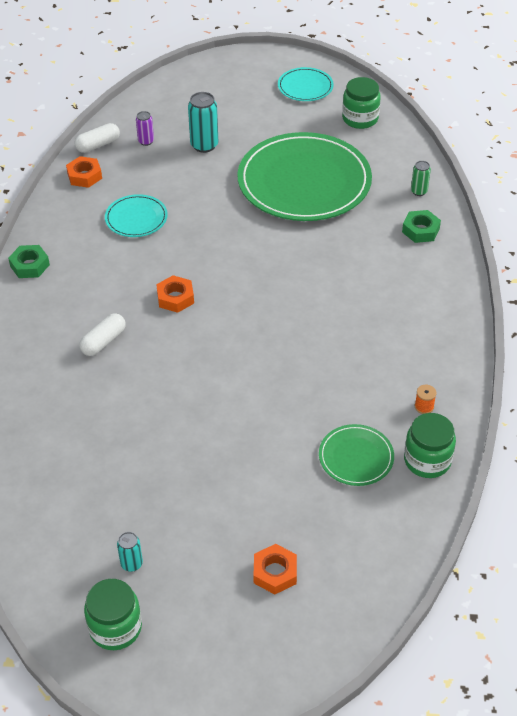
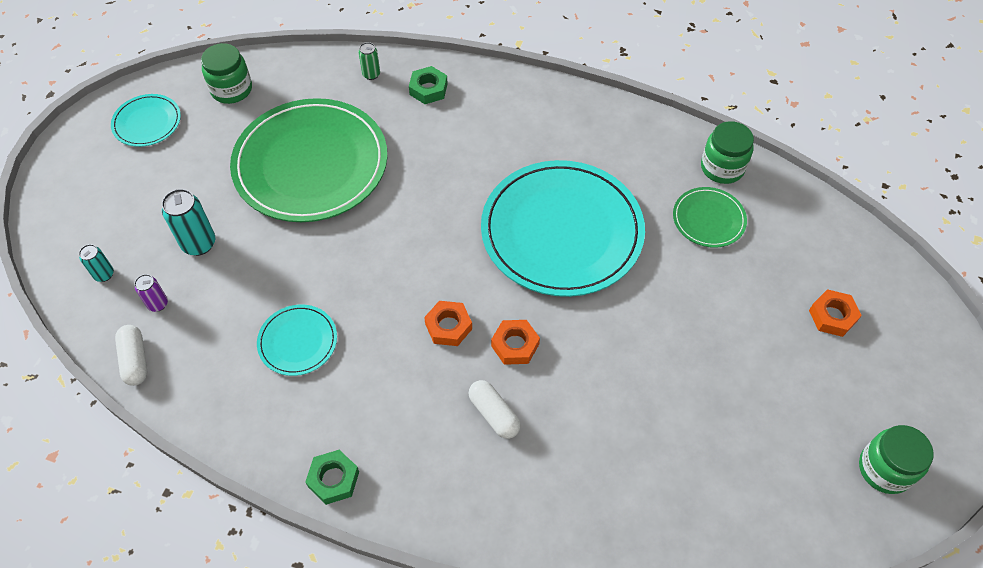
camera: 75 degrees left, 10 degrees up
orange nut [66,156,102,188] -> orange nut moved to [491,320,540,365]
turquoise can [117,532,143,572] -> turquoise can moved to [79,244,114,282]
orange spool [415,385,437,414] -> none
none -> turquoise plate [481,160,645,297]

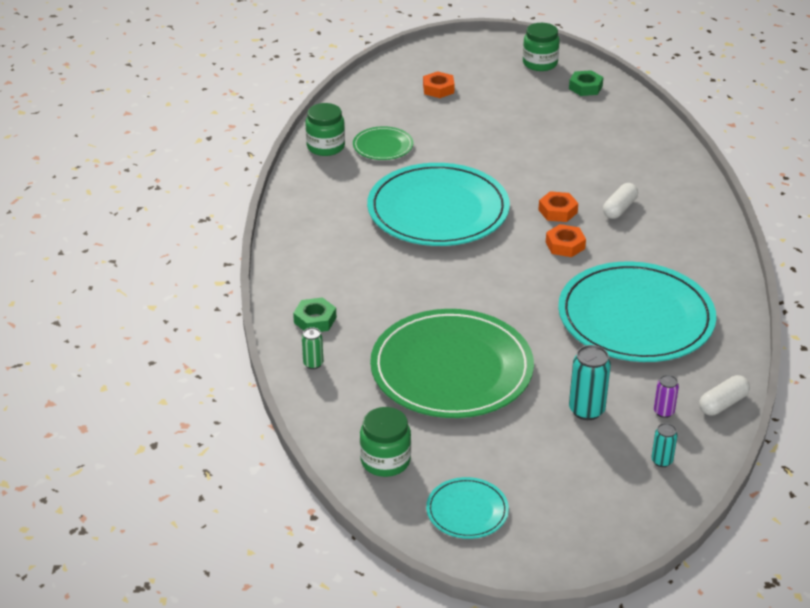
camera: 110 degrees left, 20 degrees down
turquoise plate [257,305,337,376] -> turquoise plate [558,261,716,362], size x2.20
green nut [305,450,359,505] -> green nut moved to [569,70,603,96]

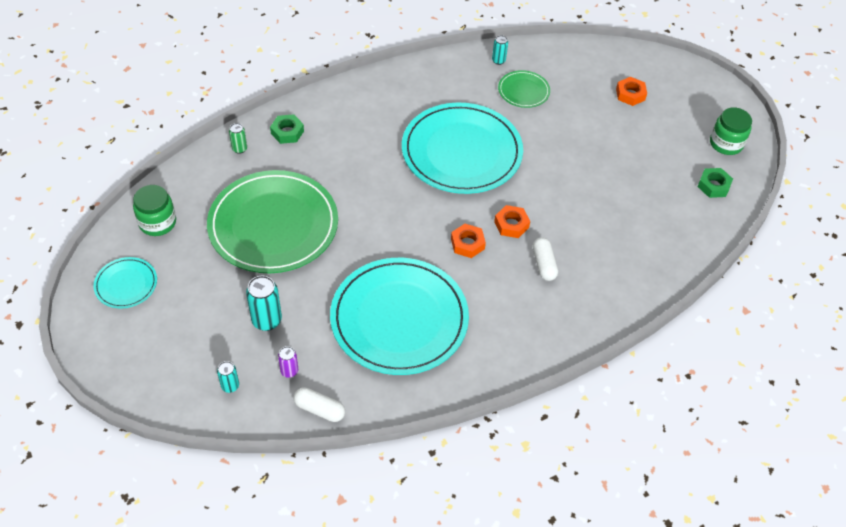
camera: 60 degrees right, 15 degrees up
green jar [305,103,345,156] -> turquoise can [492,35,508,65]
white capsule [603,183,638,219] -> white capsule turned 75 degrees clockwise [533,237,558,281]

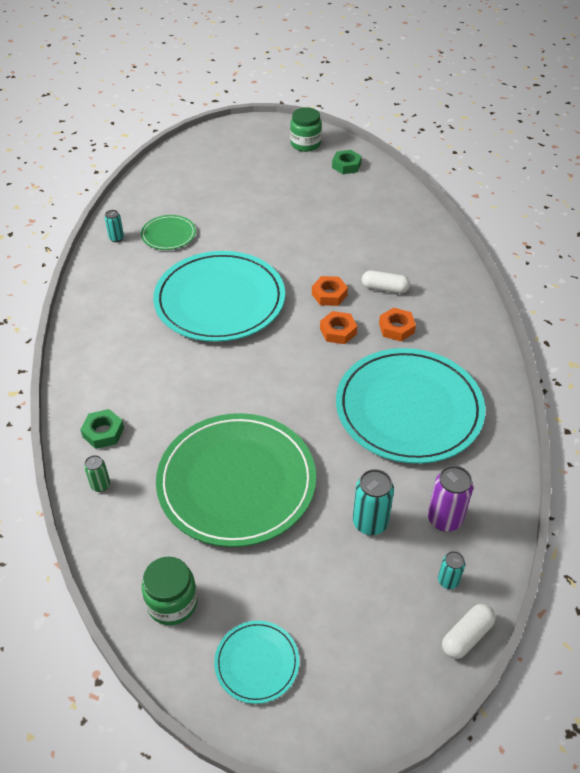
camera: 65 degrees left, 5 degrees down
purple can [278,346,298,378] -> purple can [428,465,473,532], size x1.73
white capsule [294,387,345,422] -> white capsule moved to [442,604,496,659]
orange nut [616,77,647,106] -> orange nut moved to [379,307,416,341]

